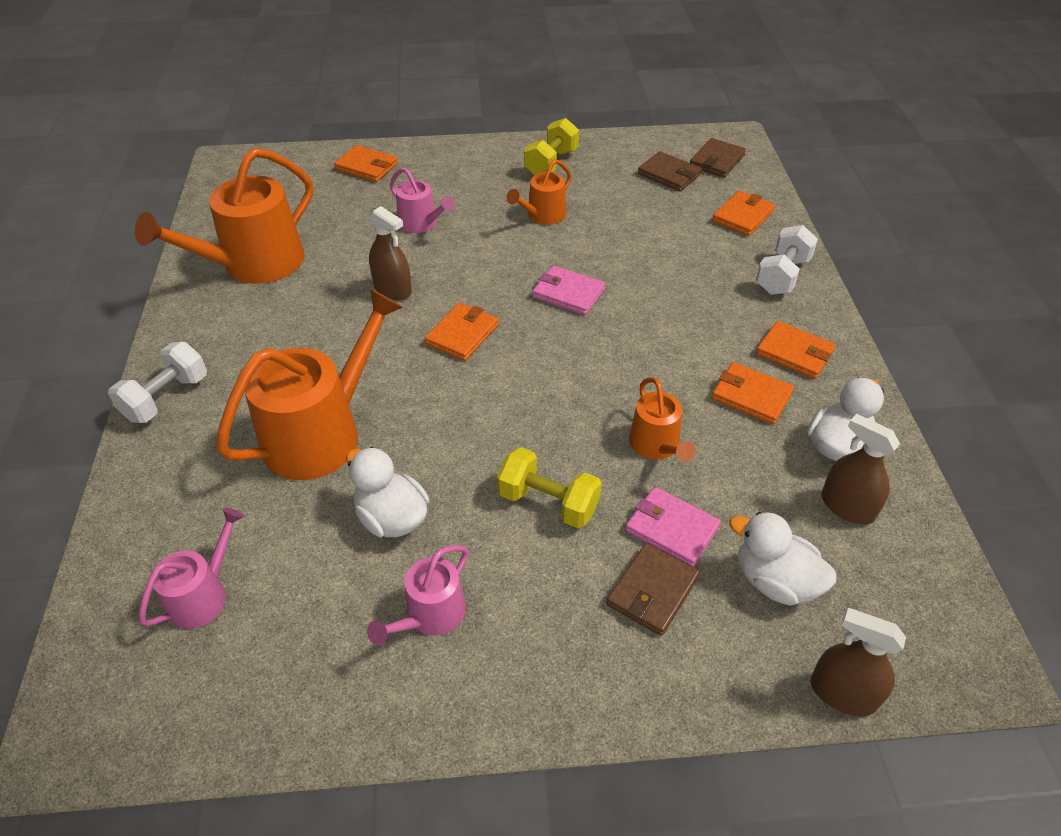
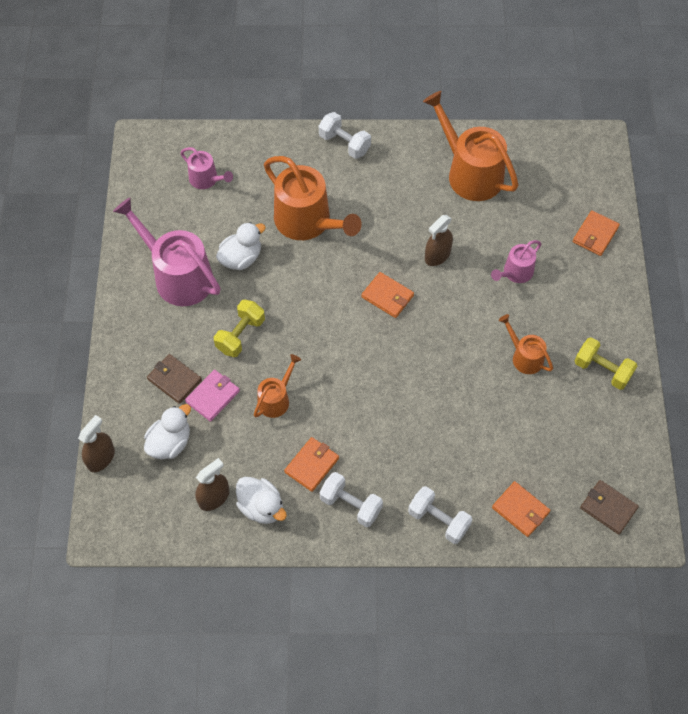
camera: 95 degrees right, 15 degrees up
pink watering can [367,545,469,645] -> pink watering can [113,198,221,306], size x1.92
pink wallet [532,266,605,315] -> none
orange watering can [629,377,696,462] -> orange watering can turned 135 degrees clockwise [254,354,301,418]
brown wallet [638,151,702,191] -> none
orange wallet [756,321,836,379] -> white dumbbell [320,472,383,527]

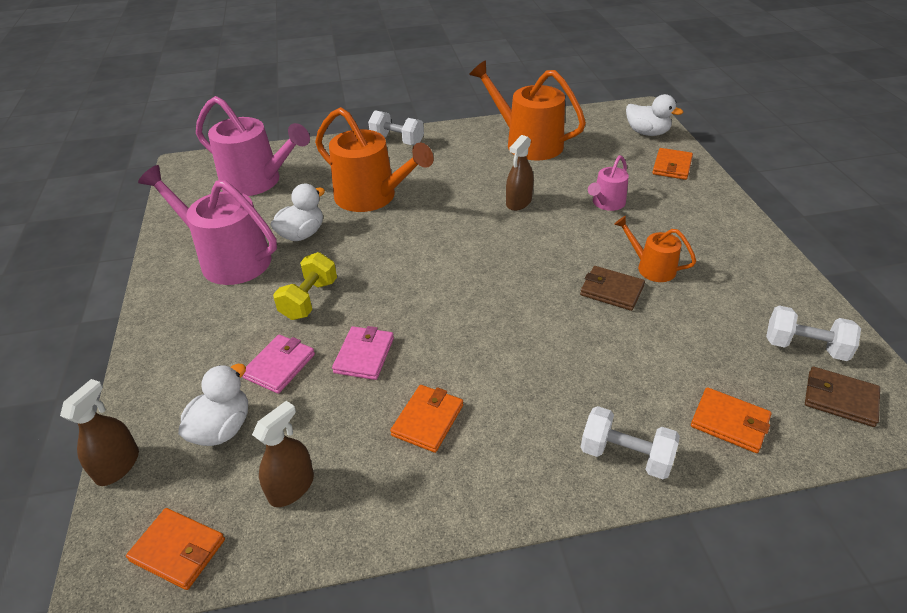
camera: 10 degrees left, 20 degrees down
brown wallet [147,354,202,404] -> brown wallet moved to [580,266,645,311]
pink watering can [180,147,233,189] -> pink watering can [196,96,310,196], size x1.92
white duck [236,477,287,524] -> white duck moved to [626,94,683,136]
orange watering can [254,354,301,418] -> pink wallet [332,326,394,380]
white dumbbell [320,472,383,527] -> white dumbbell moved to [766,305,861,361]
orange wallet [361,272,414,318] -> orange wallet moved to [126,508,225,590]
yellow dumbbell [575,337,637,390] -> none

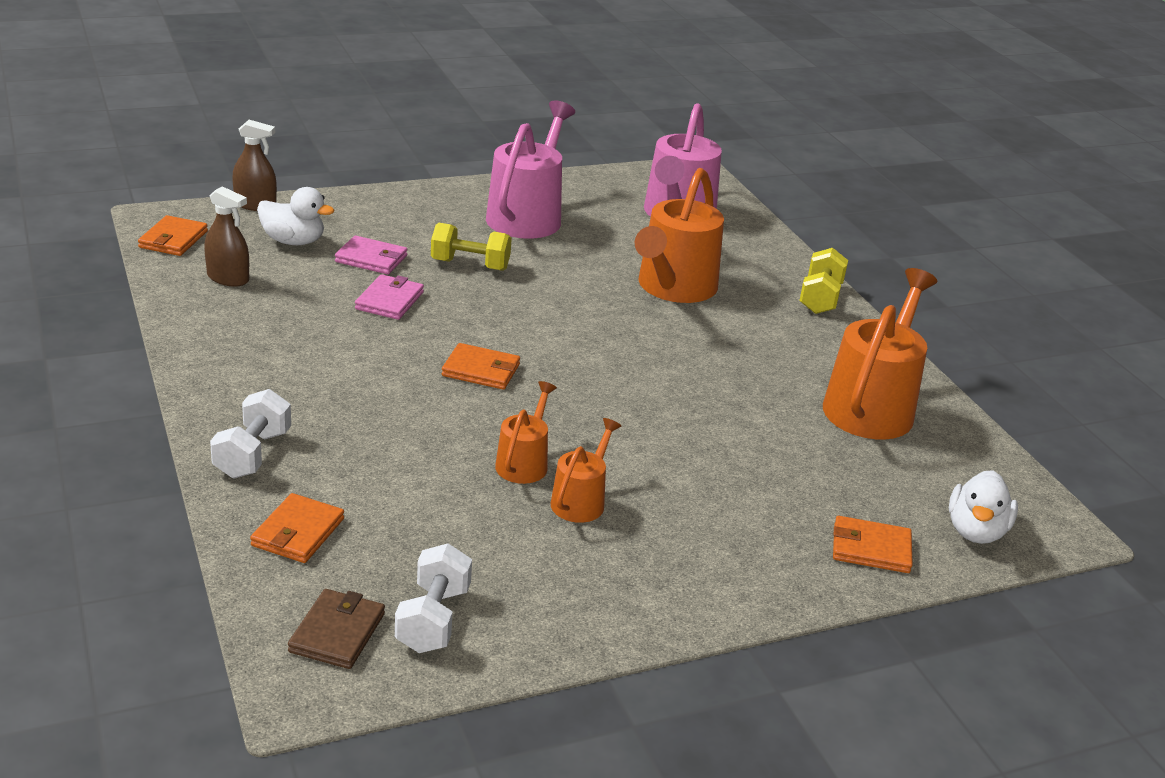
camera: 75 degrees right, 10 degrees down
white duck [270,184,325,241] -> none
pink wallet [332,326,394,380] -> pink wallet turned 75 degrees counterclockwise [355,274,424,320]
white dumbbell [368,110,424,145] -> yellow dumbbell [799,248,848,314]
orange wallet [390,385,463,453] -> orange wallet moved to [442,343,520,390]
brown spray bottle [506,135,534,211] -> none
brown wallet [580,266,645,311] -> orange watering can [495,381,557,484]
pink watering can [588,155,629,211] -> none

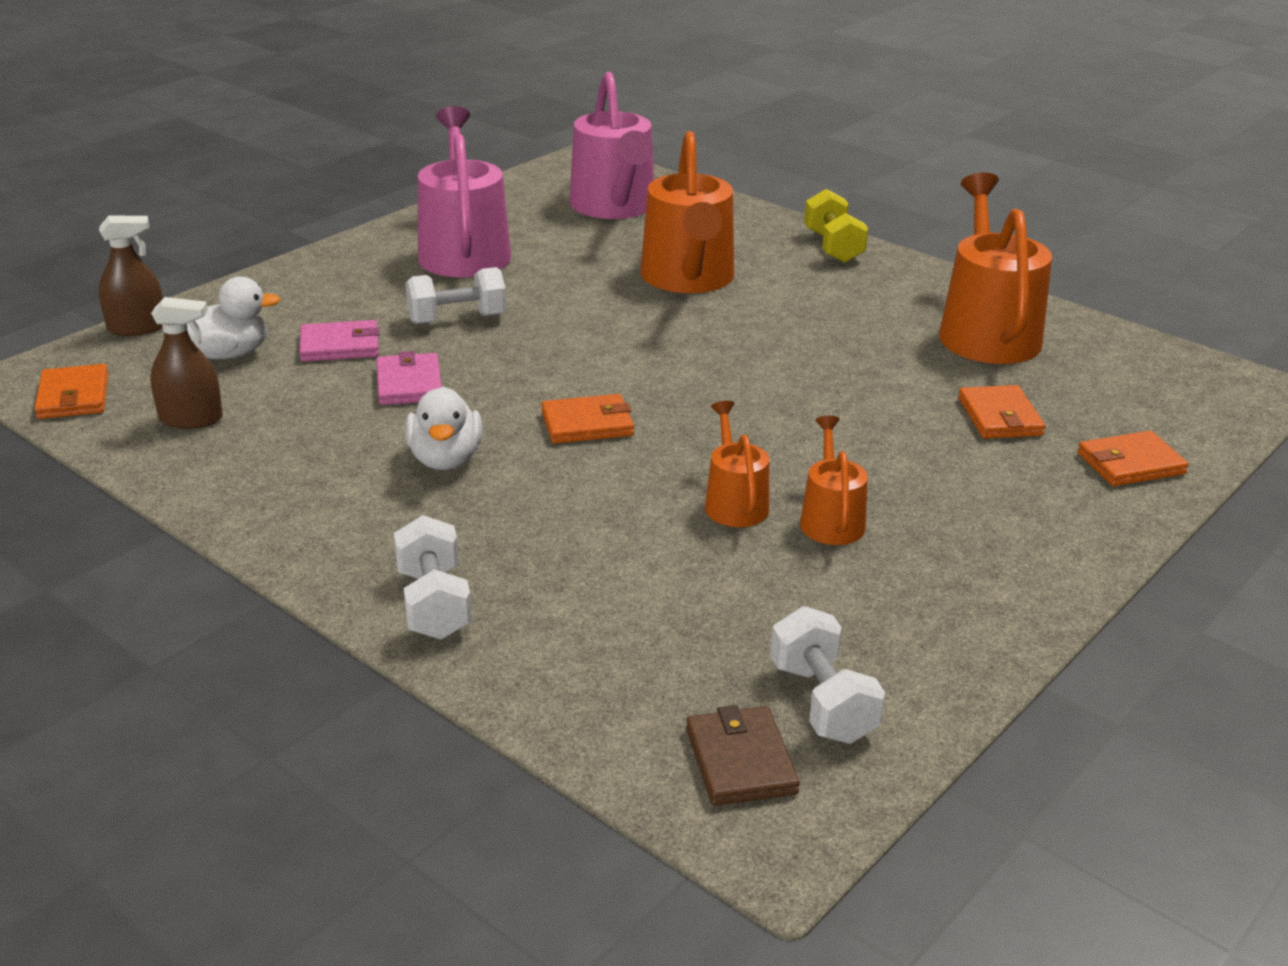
camera: 25 degrees left, 0 degrees up
orange wallet [250,493,344,563] -> orange wallet moved to [958,385,1046,439]
yellow dumbbell [431,223,512,271] -> white dumbbell [405,267,506,324]
white duck [949,470,1018,544] -> white duck moved to [405,387,483,470]

